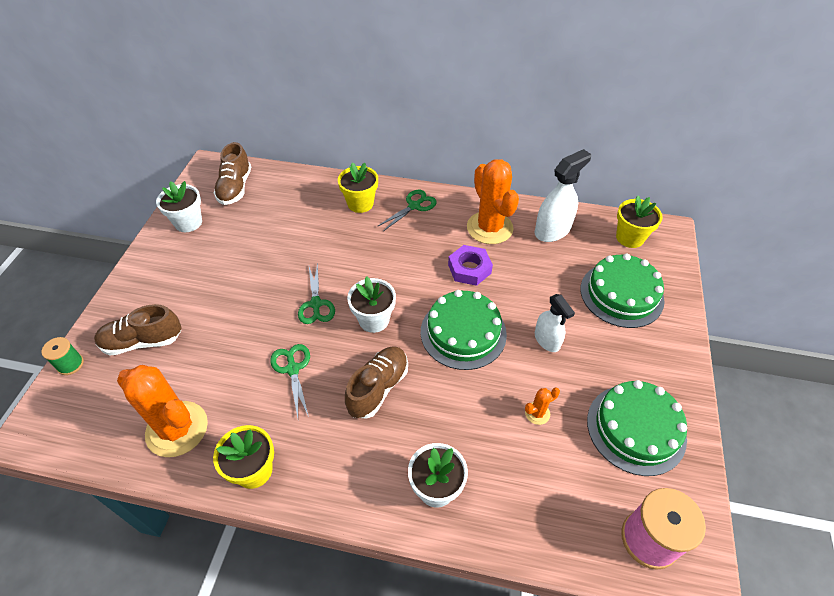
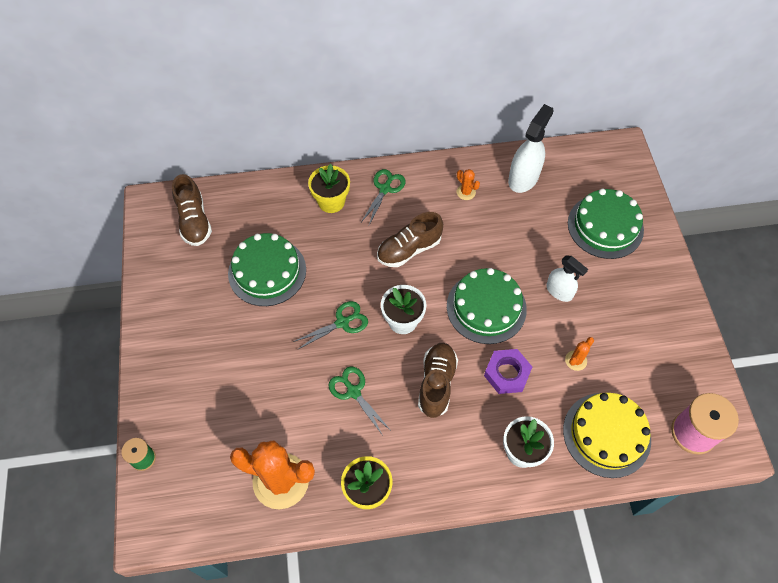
camera: 20 degrees left, 10 degrees up
brown shoe [94,304,182,356] -> brown shoe moved to [377,212,443,267]
white flower pot [156,181,202,232] -> none
green scissors [298,262,335,324] -> green scissors turned 90 degrees counterclockwise [293,301,368,350]
purple nut [448,245,493,286] -> purple nut moved to [484,349,532,394]
orange cactus [467,159,519,244] -> orange cactus [456,169,480,200], size x0.42
green cake [587,380,687,476] -> green cake moved to [228,233,306,306]
yellow flower pot [616,196,663,248] -> none
none -> yellow cake [563,393,651,478]

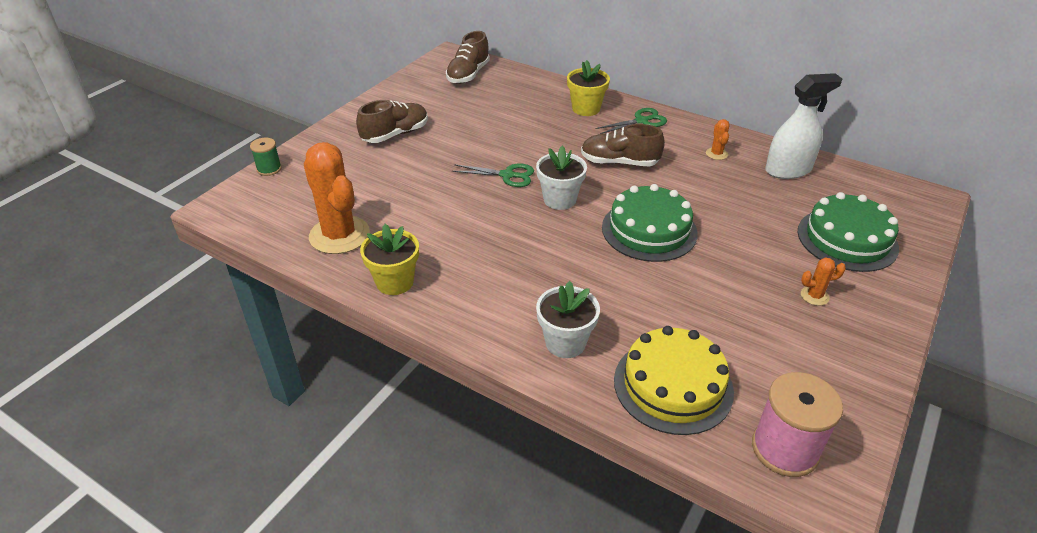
camera: 40 degrees right, 20 degrees down
green cake [228,233,306,306] -> none
green scissors [328,366,391,436] -> none
brown shoe [418,343,458,418] -> brown shoe moved to [356,100,428,143]
purple nut [484,349,532,394] -> none
white spray bottle [546,255,588,302] -> none
orange cactus [565,337,594,371] -> orange cactus moved to [801,257,846,306]

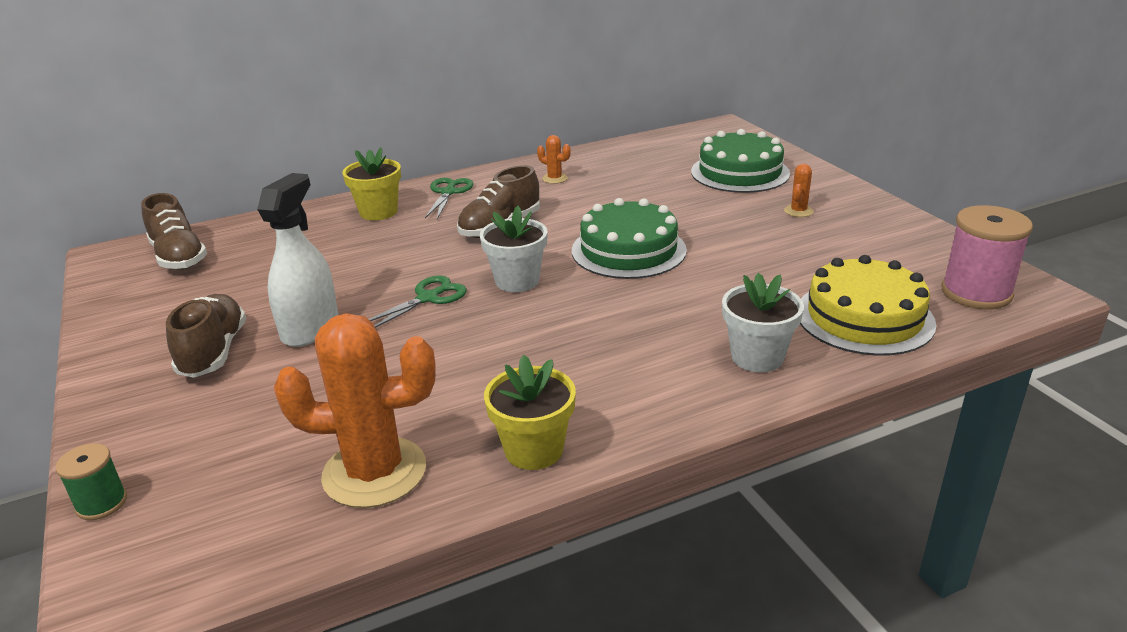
camera: 55 degrees left, 10 degrees down
white spray bottle [765,73,842,179] -> white spray bottle moved to [257,173,338,347]

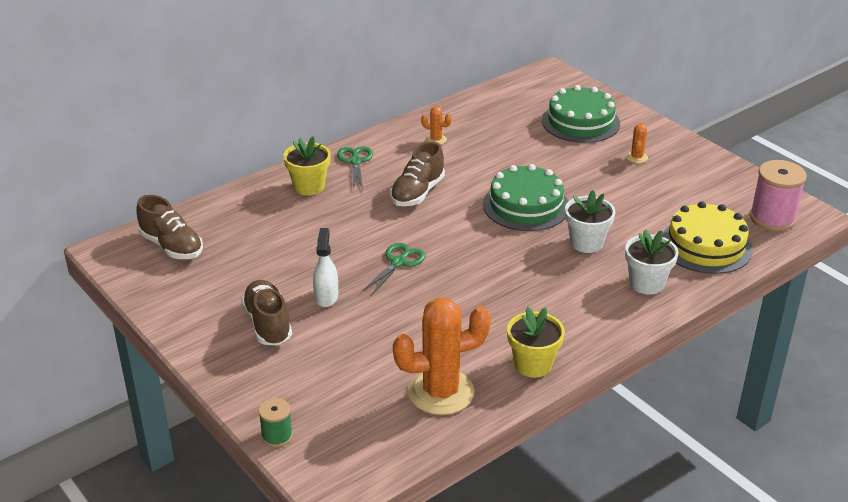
camera: 15 degrees left, 5 degrees up
white spray bottle [257,173,338,347] -> white spray bottle [313,228,338,307], size x0.65
white flower pot [480,206,548,292] -> white flower pot moved to [565,190,615,253]

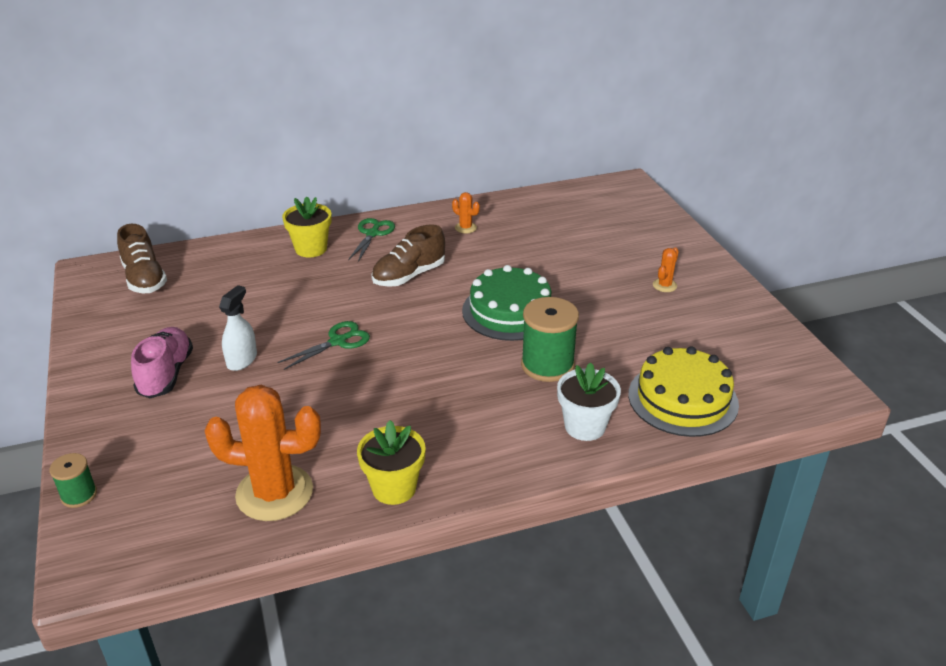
camera: 20 degrees right, 0 degrees up
brown shoe [241,280,292,345] -> pink shoe [131,327,193,398]
green cake [542,85,620,143] -> none
white flower pot [565,190,615,253] -> green spool [521,297,579,382]
pink spool [750,160,807,231] -> none

